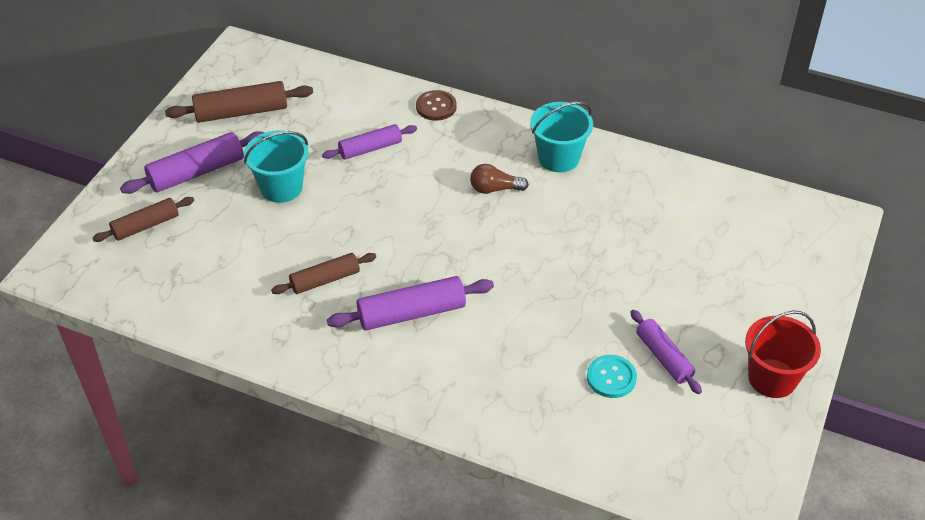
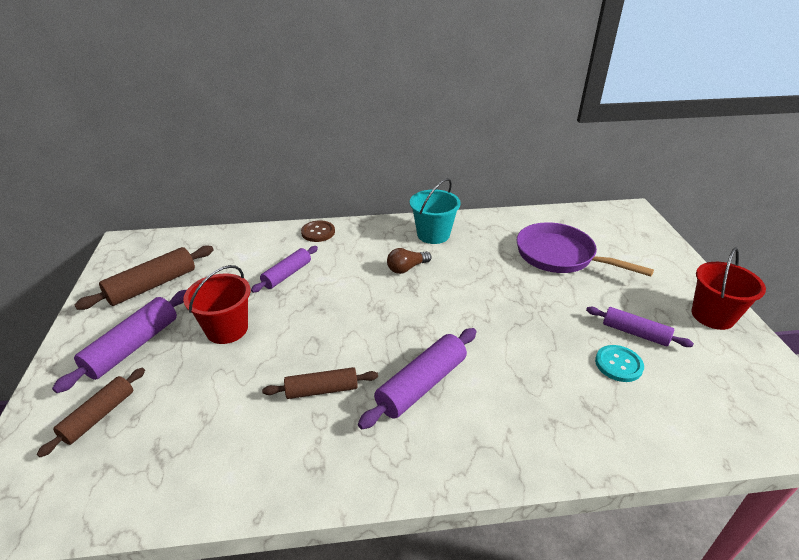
camera: 30 degrees left, 10 degrees down
turquoise bucket [244,130,309,203] -> red bucket [183,265,251,344]
brown rolling pin [271,253,376,294] -> brown rolling pin turned 45 degrees clockwise [262,367,378,399]
none -> purple pan [517,222,654,276]

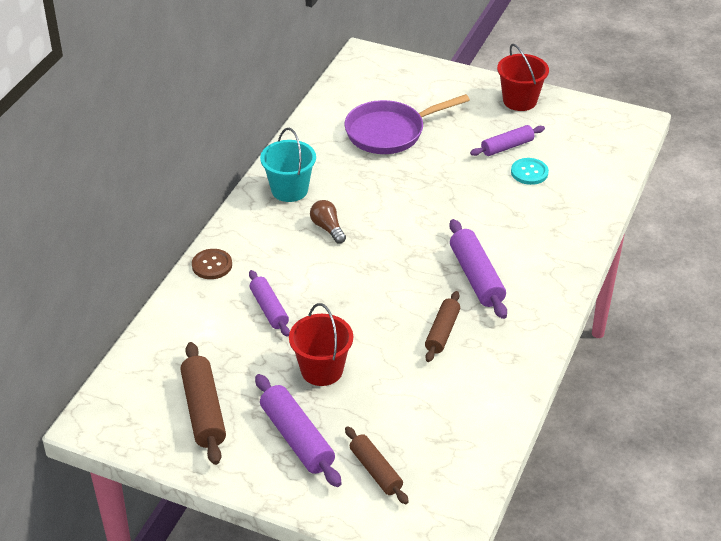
camera: 60 degrees left, 5 degrees up
brown light bulb [387,248,432,274] -> brown light bulb turned 150 degrees clockwise [310,200,346,244]

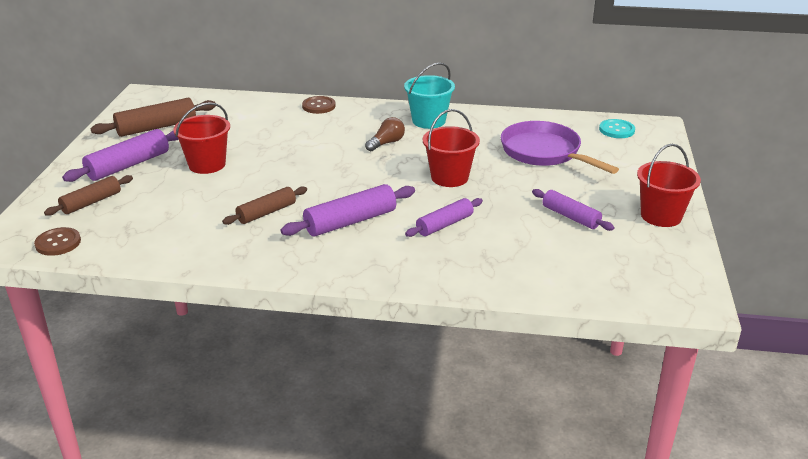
camera: 75 degrees right, 10 degrees down
purple rolling pin [249,270,290,337] -> purple rolling pin moved to [405,198,483,237]
brown rolling pin [425,291,460,362] -> brown rolling pin turned 45 degrees counterclockwise [222,187,307,225]
turquoise button [511,158,549,185] -> turquoise button moved to [599,119,635,138]
none -> brown button [34,227,81,256]
none -> red bucket [423,109,480,187]

